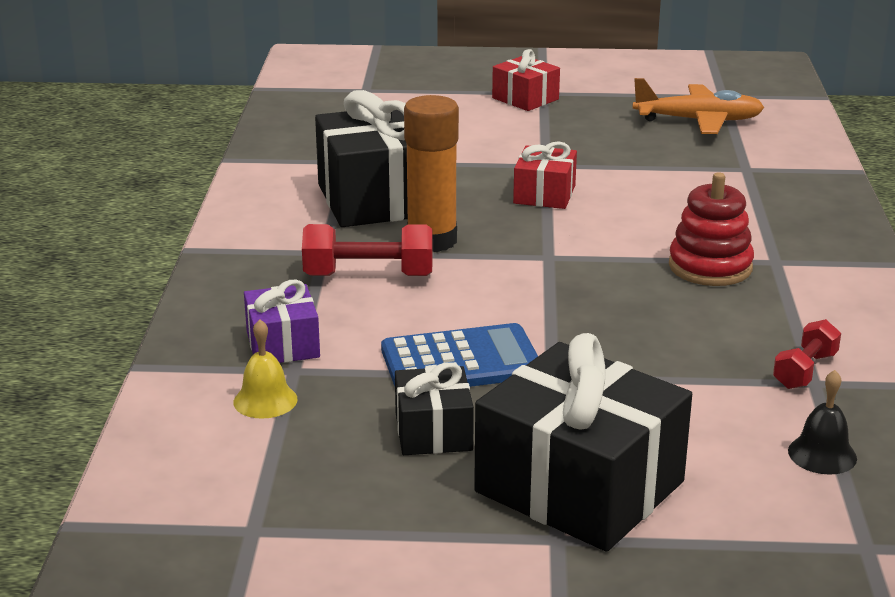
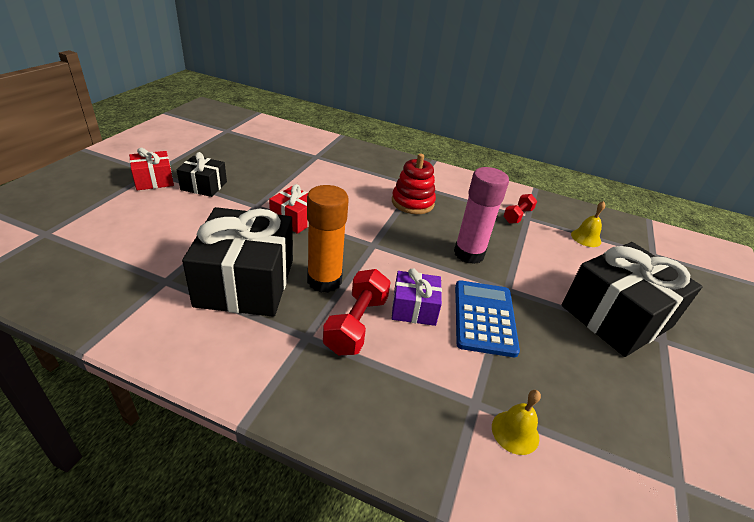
camera: 75 degrees left, 10 degrees up
purple gift [244,280,320,363] -> purple gift moved to [392,268,442,326]
black gift [395,362,474,455] -> black gift moved to [176,152,227,197]
orange plane [633,78,764,134] -> none
red dumbbell [773,319,841,389] -> red dumbbell turned 75 degrees clockwise [504,194,537,224]
black bell [788,370,857,474] -> yellow bell [571,201,605,247]
none -> pink glue stick [454,167,509,264]

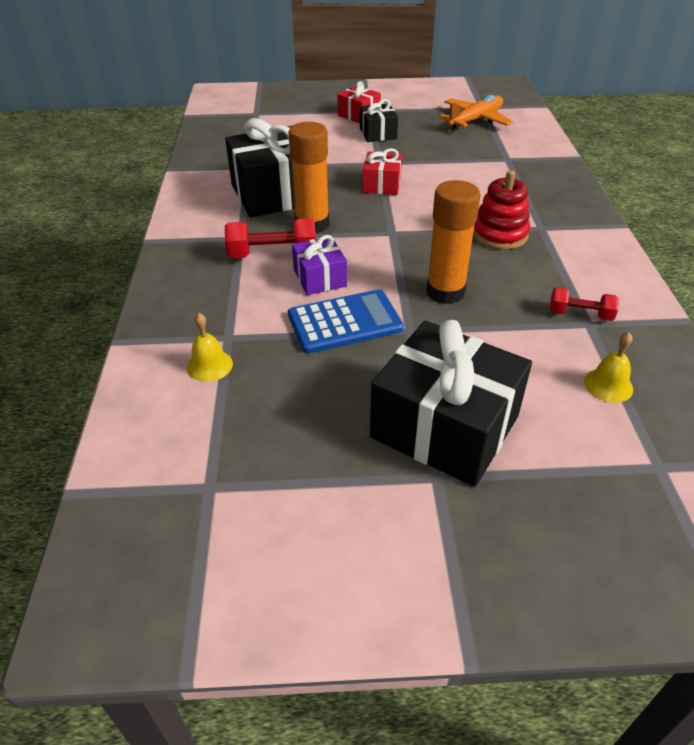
camera: 70 degrees right, 5 degrees up
pink glue stick [454,167,509,264] -> orange glue stick [426,180,481,304]
none -> orange plane [439,95,513,130]

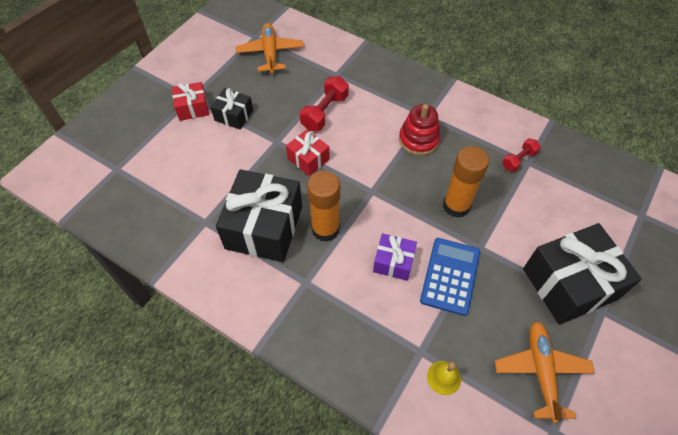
camera: 55 degrees left, 15 degrees up
red dumbbell [225,218,316,259] -> red dumbbell moved to [300,76,349,131]
yellow bell [584,332,633,403] -> none
none -> orange plane [495,321,595,423]

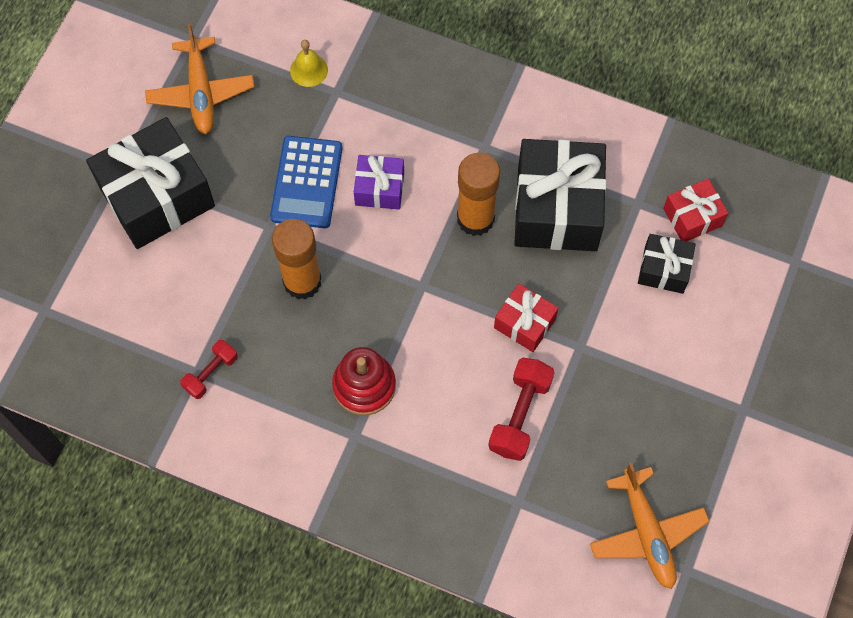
camera: 170 degrees right, 10 degrees up
red gift [172,82,209,121] -> red gift moved to [663,179,728,241]
black gift [211,88,253,130] -> black gift moved to [638,234,696,294]

